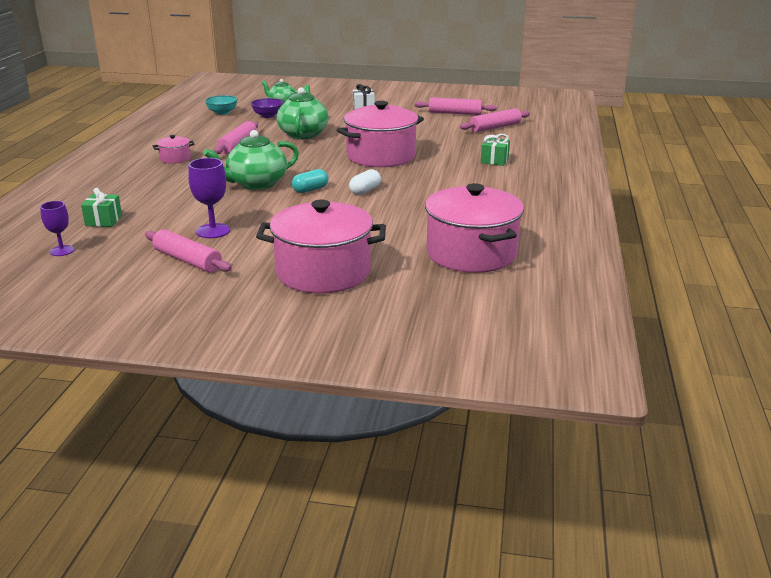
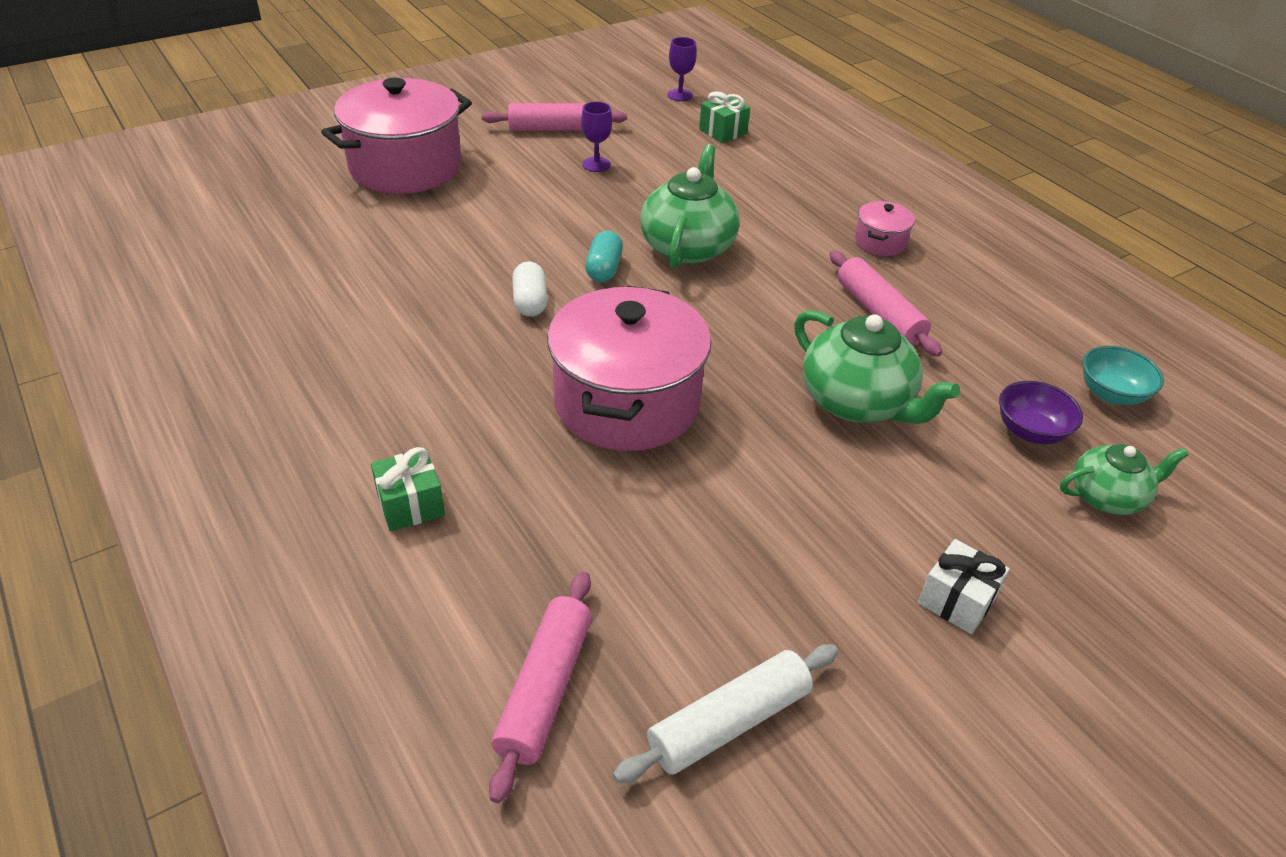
camera: 135 degrees right, 15 degrees up
purple goblet [188,158,230,238] -> purple goblet [581,101,612,172], size x0.66
pink rolling pin [415,97,497,115] -> white rolling pin [613,644,838,783]
pink pot [425,183,524,273] -> none

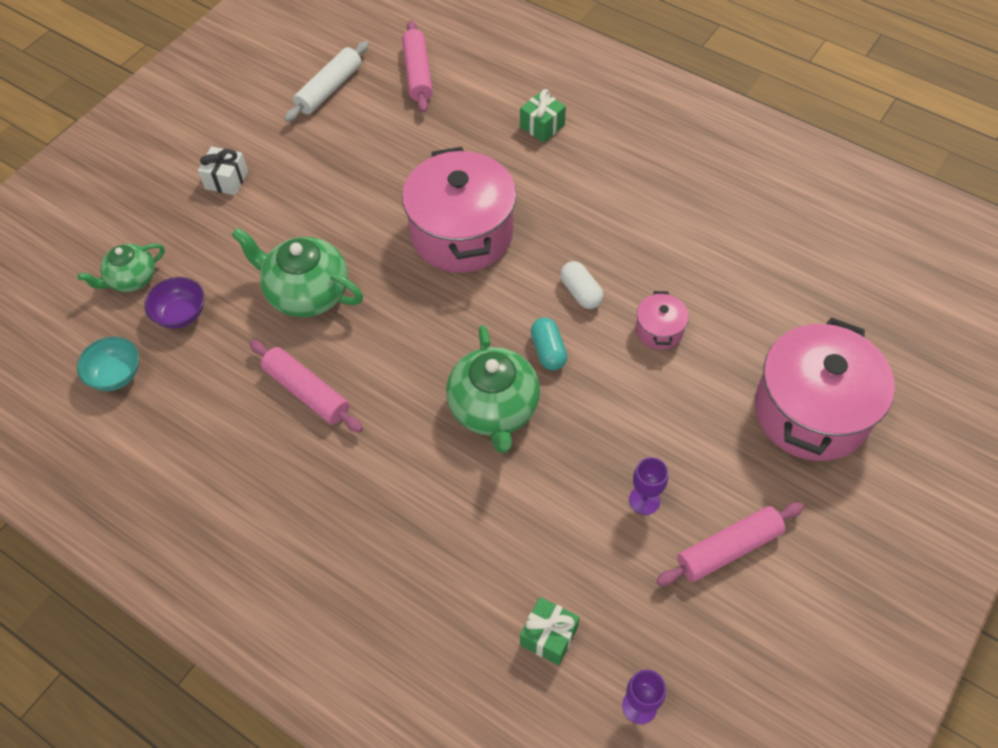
camera: 160 degrees right, 15 degrees up
pink pot [855,201,915,256] -> pink pot moved to [636,291,689,350]

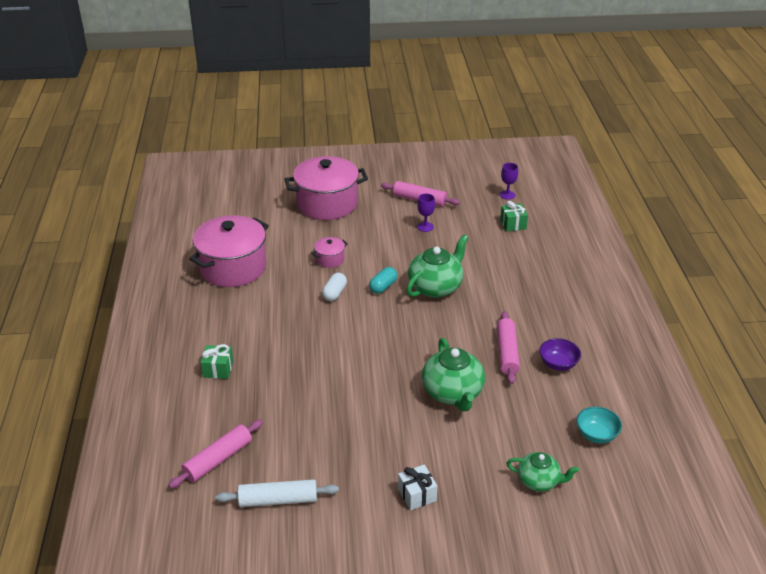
camera: 130 degrees left, 20 degrees down
purple bowl [145,277,204,329] -> purple bowl moved to [539,338,581,371]
pink pot [402,147,516,273] -> pink pot moved to [189,215,269,287]

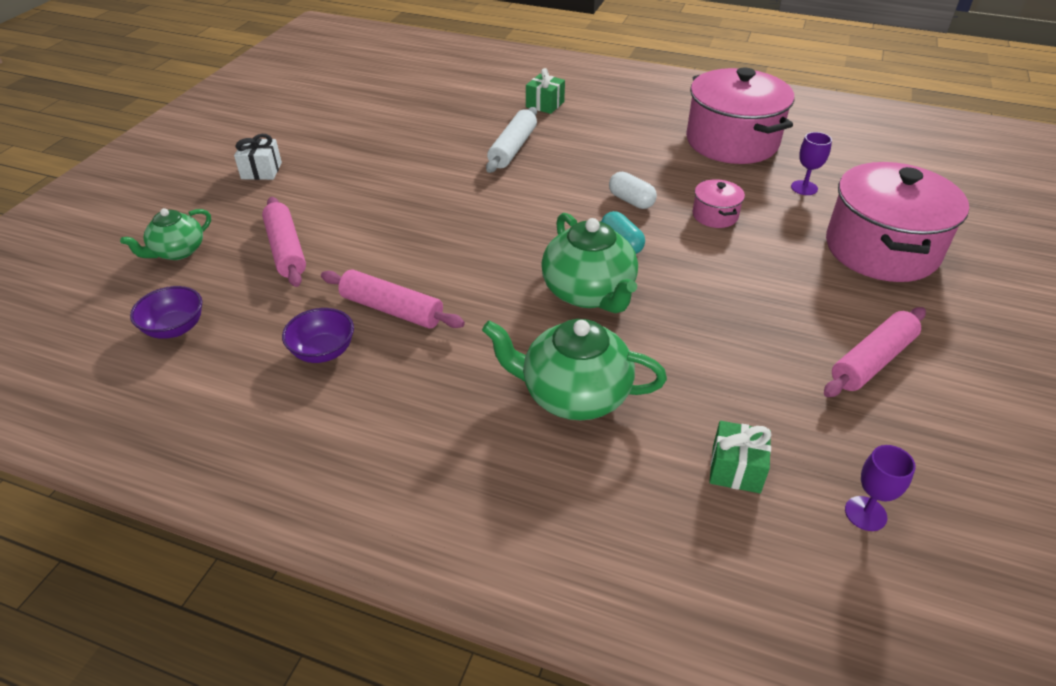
camera: 115 degrees right, 5 degrees up
pink rolling pin [168,420,263,488] -> pink rolling pin moved to [262,197,306,287]
white rolling pin [216,479,339,507] -> white rolling pin moved to [486,107,537,173]
purple goblet [417,194,435,232] -> purple goblet moved to [791,132,832,195]
green teapot [422,338,485,411] -> green teapot moved to [482,319,667,420]
turquoise bowl [576,406,622,444] -> purple bowl [130,286,202,339]

